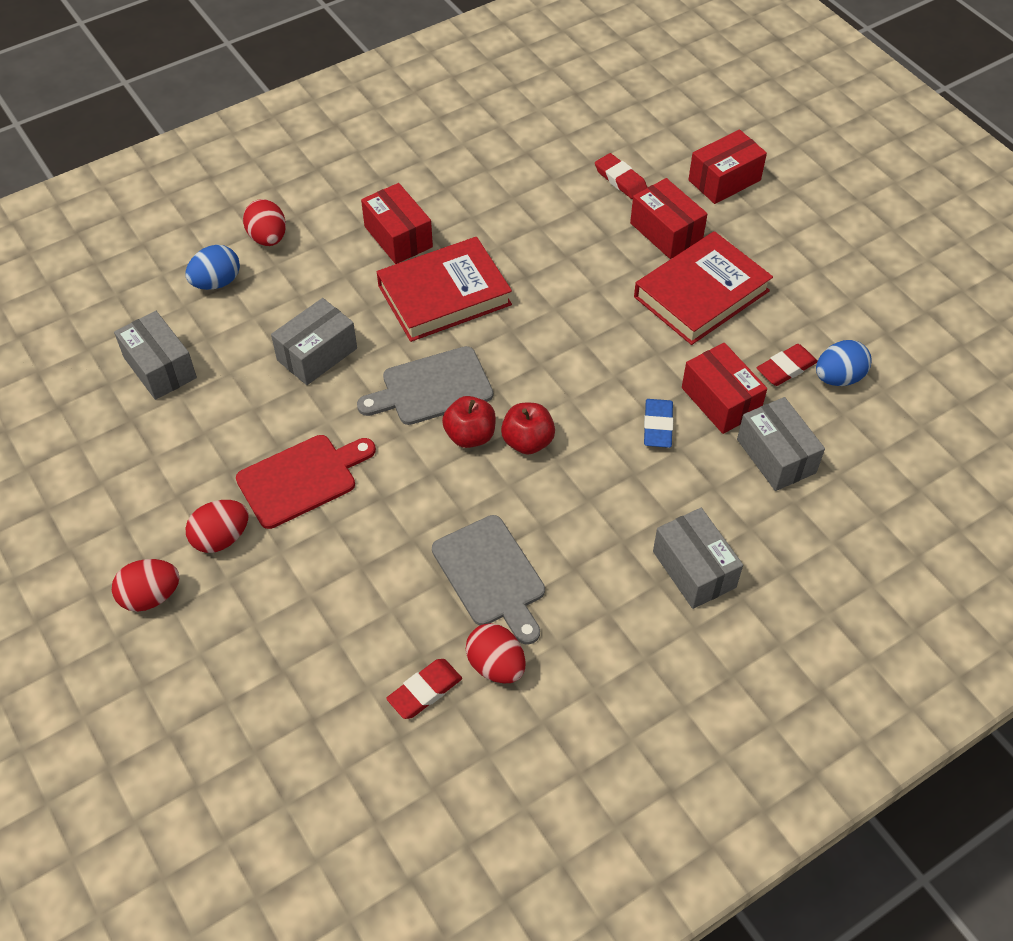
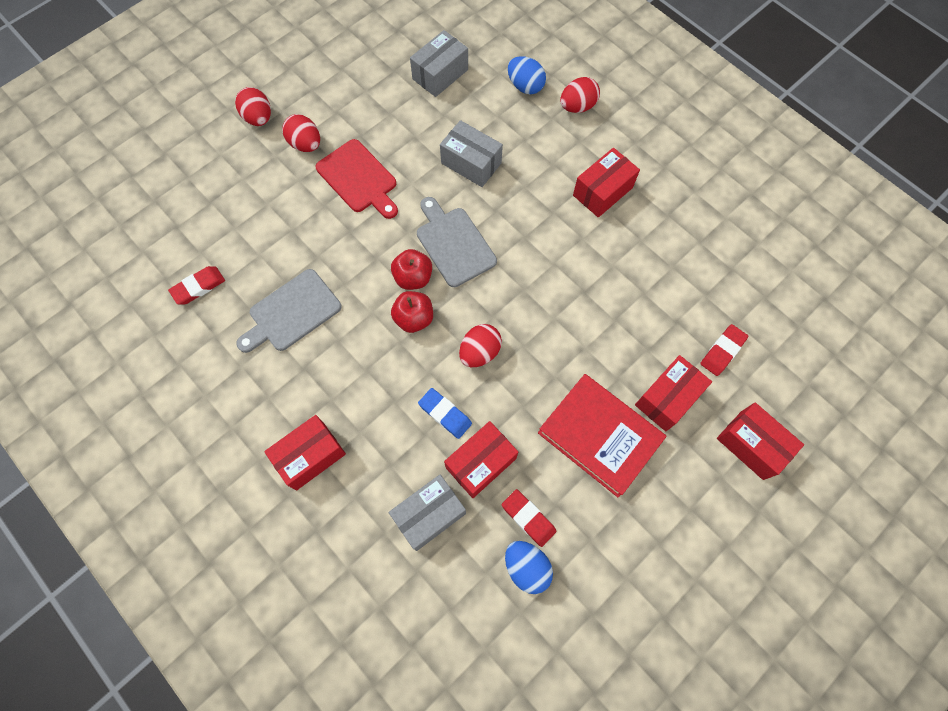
camera: 80 degrees right, 15 degrees up
red book [377,237,512,342] -> none
red eraser [386,659,462,719] -> red eraser turned 75 degrees counterclockwise [168,266,225,304]
red egg [466,623,525,684] -> red egg moved to [459,324,502,367]
blue eraser [644,399,673,448] -> blue eraser turned 45 degrees clockwise [418,388,472,439]
grey box [653,508,743,609] -> red box [264,415,346,490]

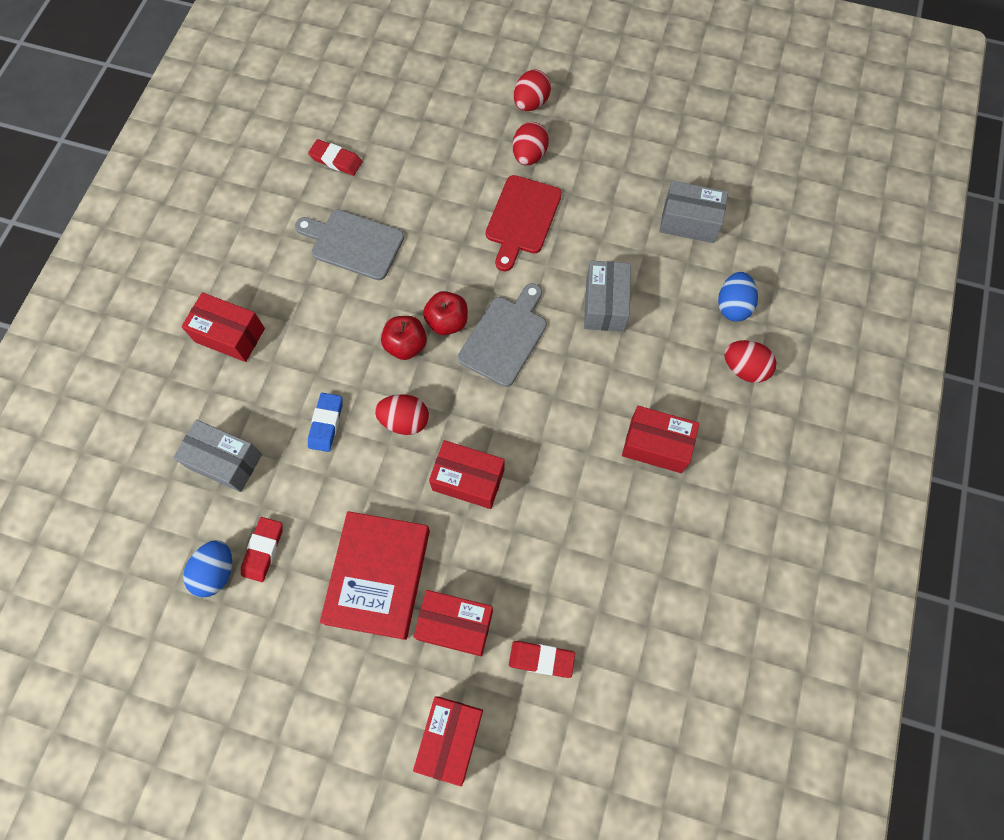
camera: 60 degrees right, 0 degrees up
red box [444,421,518,498] -> red box moved to [429,440,505,509]

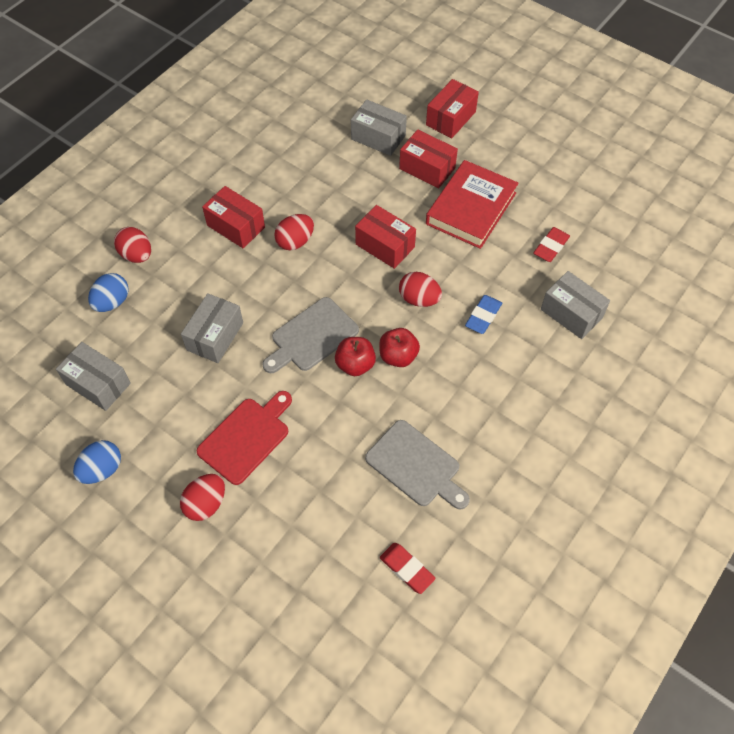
camera: 160 degrees left, 10 degrees down
red box [181,292,265,362] -> none
blue egg [183,540,232,597] -> blue egg moved to [73,440,121,484]
red eraser [509,641,575,678] -> grey box [351,99,407,156]
red egg [514,70,551,111] -> red egg moved to [274,214,314,250]

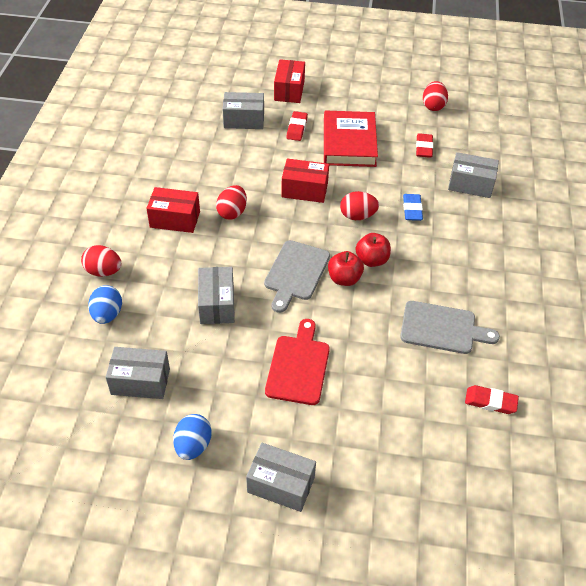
camera: 30 degrees left, 10 degrees down
red egg [180,474,225,521] -> red egg moved to [423,81,448,111]
red box [399,130,458,188] -> red eraser [286,111,308,141]
none -> grey box [246,443,316,512]

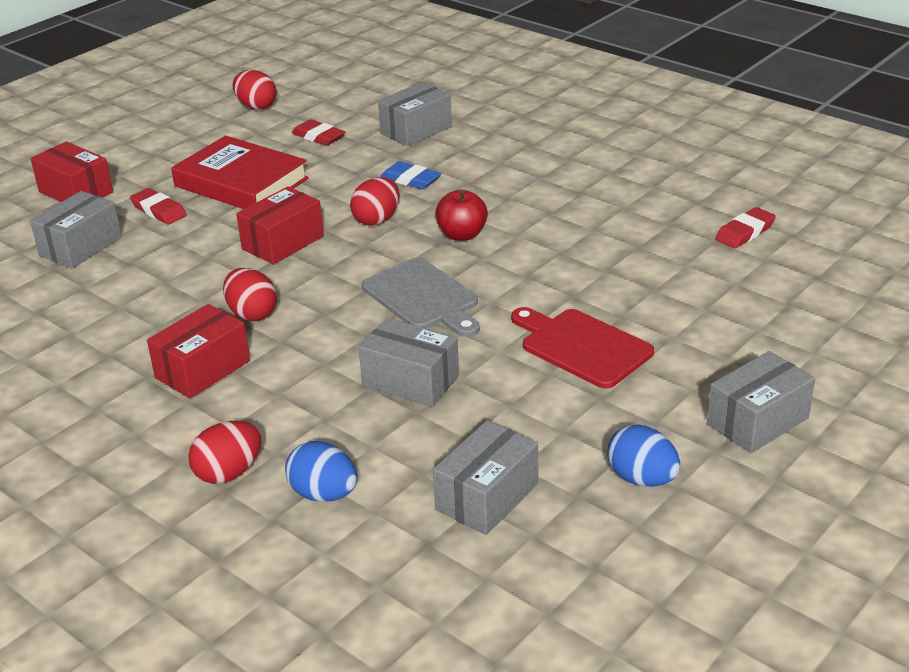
camera: 55 degrees left, 15 degrees down
red apple [328,251,364,286] -> none
grey cutting board [400,301,500,354] -> none

